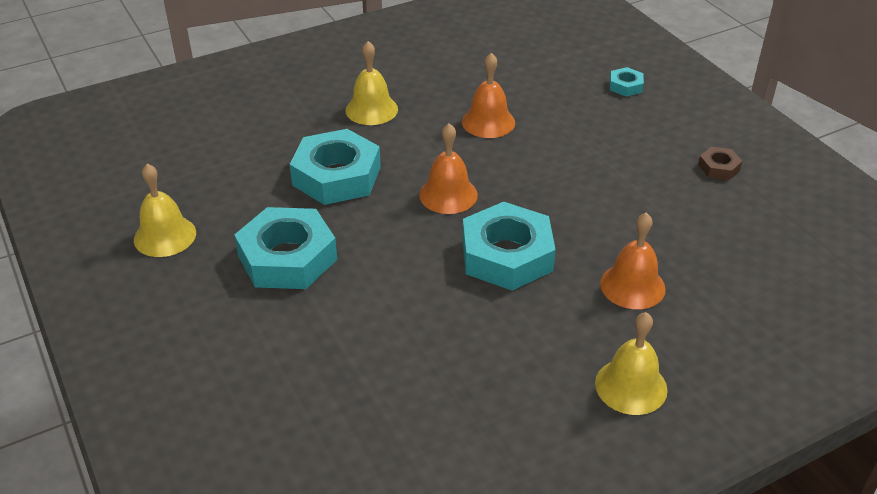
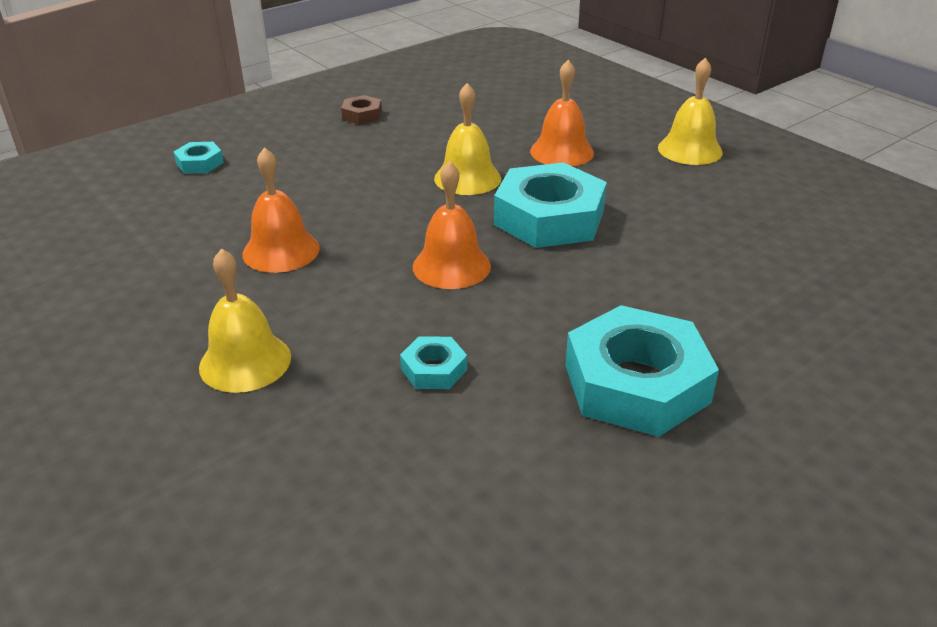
camera: 100 degrees left, 5 degrees down
yellow bell [134,164,196,257] -> yellow bell moved to [434,83,501,195]
turquoise nut [290,129,381,205] -> turquoise nut [400,336,467,389], size x0.46

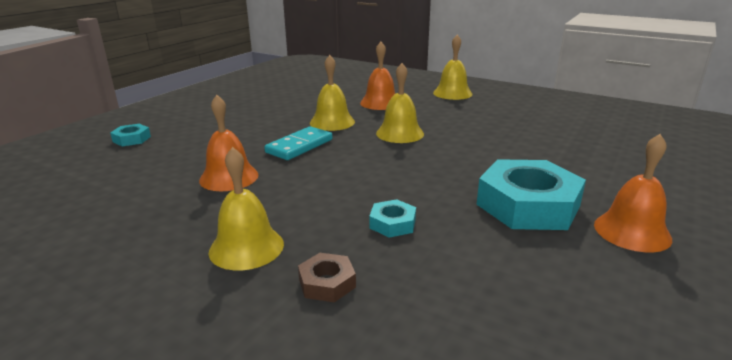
camera: 20 degrees left, 10 degrees down
brown nut [341,95,382,125] -> brown nut moved to [298,253,356,302]
orange bell [413,161,491,289] -> orange bell moved to [594,134,672,252]
turquoise nut [494,162,607,248] -> yellow bell [376,63,424,143]
none -> turquoise domino [264,126,332,160]

